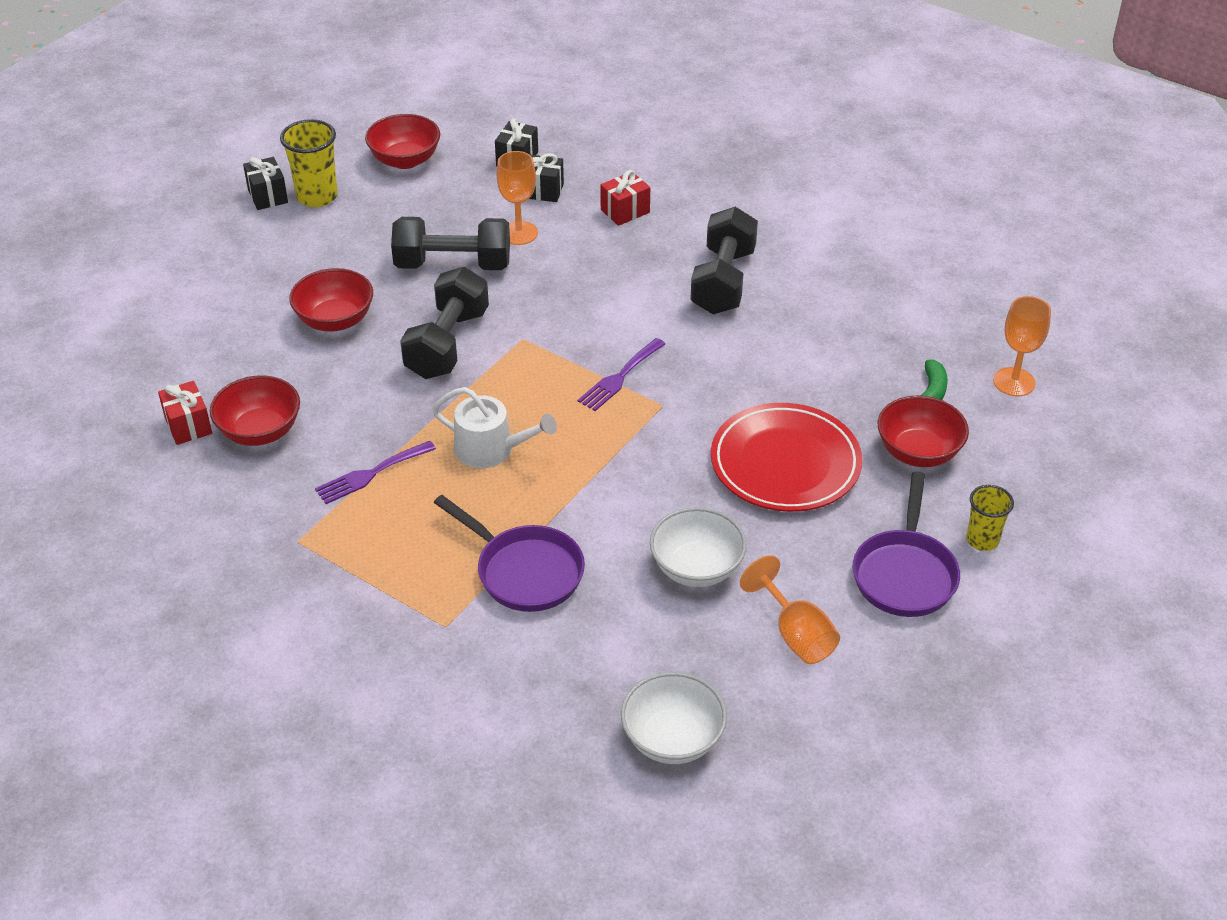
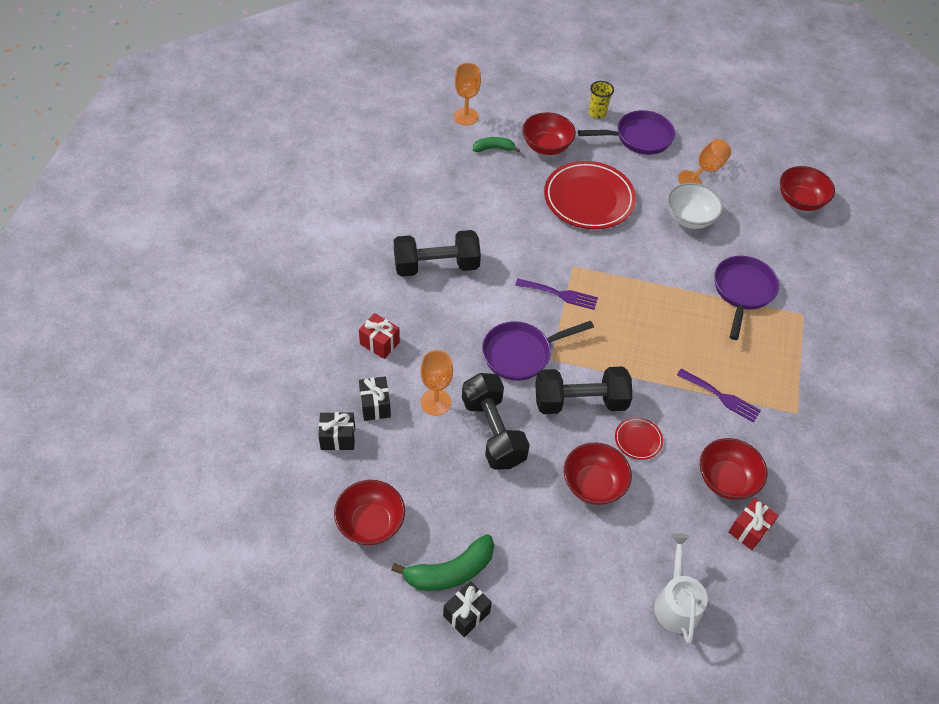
camera: 115 degrees left, 10 degrees up
yellow cup [280,119,338,207] -> green banana [391,534,494,591]
white watering can [432,387,557,468] -> white watering can moved to [654,533,708,644]
white bowl [621,672,727,764] -> red bowl [780,166,835,211]
none -> purple pan [482,321,594,381]
none -> red plate [615,417,663,460]

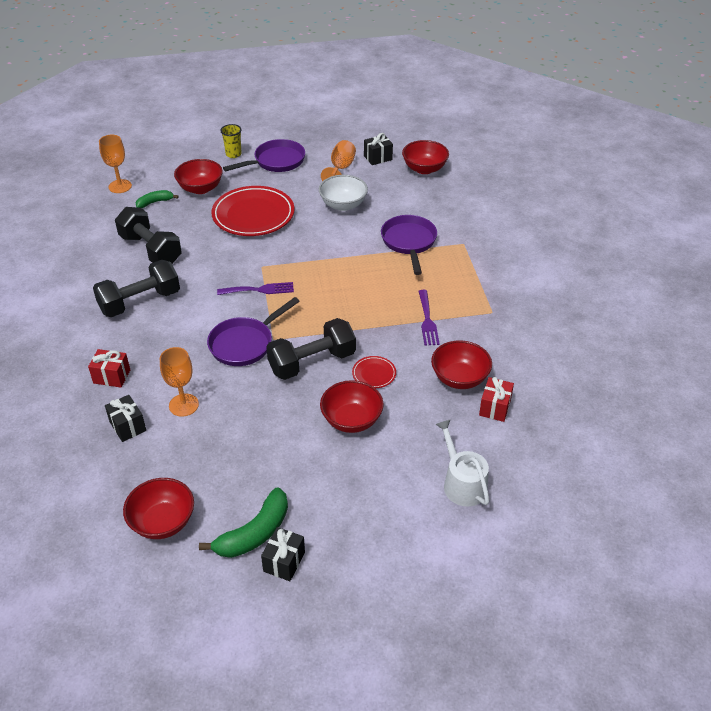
camera: 20 degrees left, 10 degrees down
black gift [318,412,355,450] -> black gift moved to [364,133,393,165]
black dumbbell [462,373,530,469] -> black dumbbell moved to [115,207,182,264]
purple fork [677,369,761,423] -> purple fork turned 75 degrees clockwise [418,290,440,346]

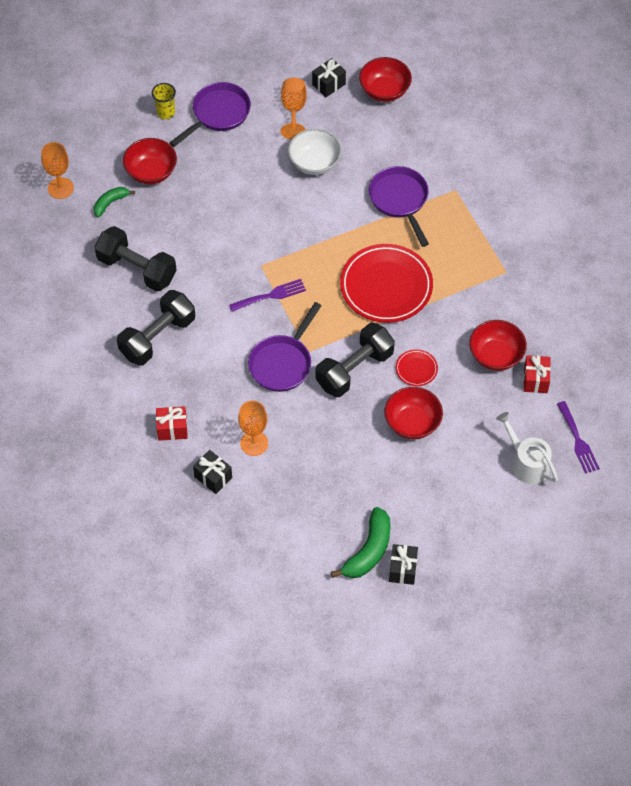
camera: 15 degrees left, 15 degrees up
red bowl [123,478,194,539] -> none
red plate [211,186,294,236] -> red plate moved to [340,244,433,323]
purple fork [418,290,440,346] -> purple fork moved to [557,401,600,474]

